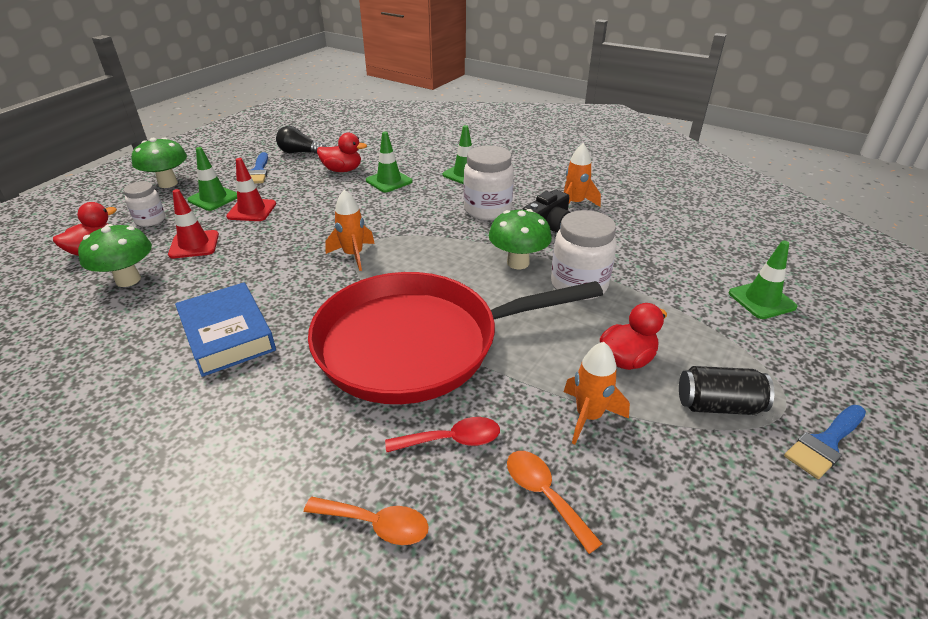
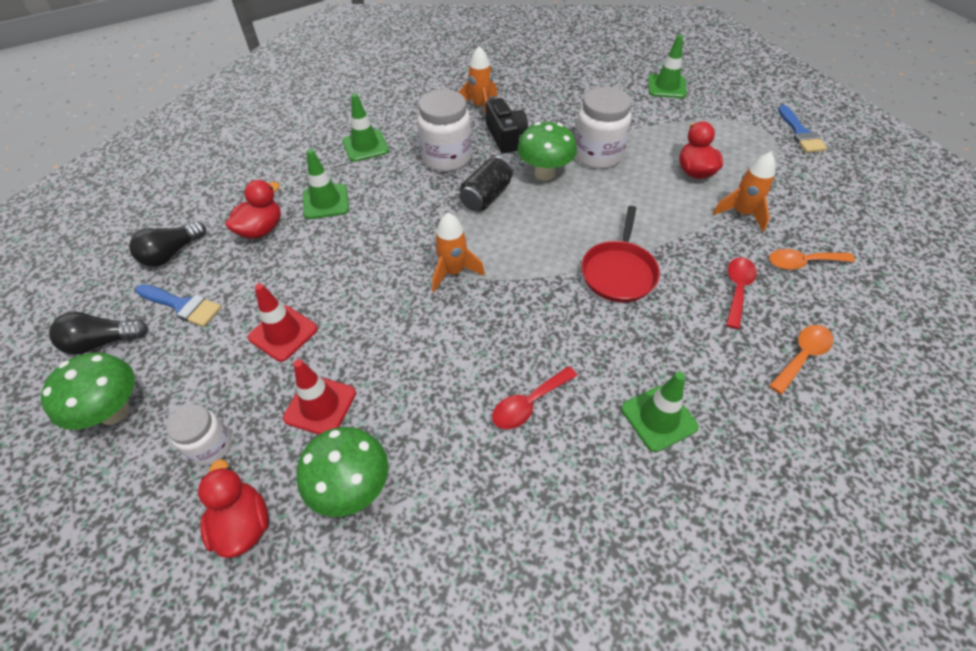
camera: 60 degrees left, 15 degrees up
blue book [175,282,276,377] -> red spoon [492,366,577,429]
green traffic cone [187,147,237,211] -> green traffic cone moved to [621,372,699,452]
red pan [308,272,603,404] -> red pan [581,206,660,302], size x0.47
black can [679,366,774,415] -> black can moved to [459,156,513,211]
none -> black light bulb [49,312,148,355]

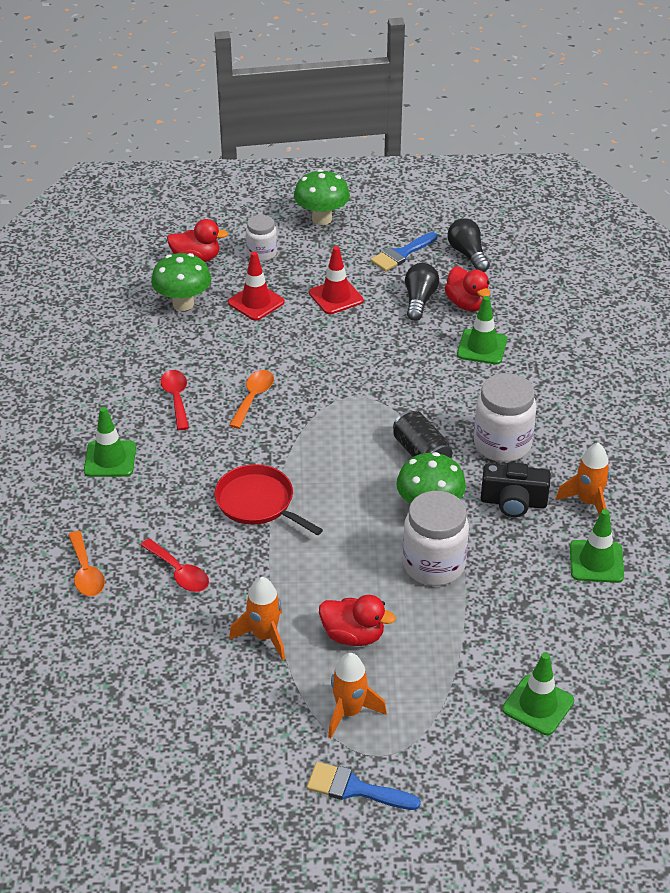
camera: 115 degrees right, 10 degrees down
black light bulb [49,312,148,355] -> black light bulb moved to [405,263,439,321]
green traffic cone [342,94,389,162] -> green traffic cone moved to [570,509,624,583]
orange rocket [432,212,485,292] -> orange rocket moved to [328,653,387,738]
orange spoon [769,249,855,270] -> orange spoon moved to [229,370,274,429]

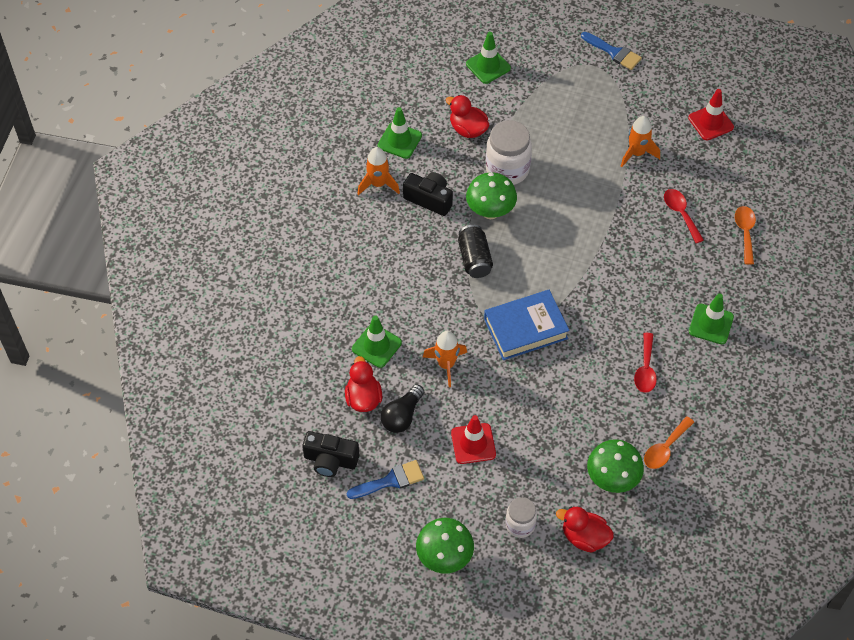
camera: 160 degrees left, 15 degrees up
red pan [215,464,323,535] -> none
red traffic cone [228,252,285,321] -> red traffic cone moved to [688,89,734,140]
orange spoon [229,370,274,429] -> orange spoon moved to [644,416,694,469]
red duck [319,595,396,646] -> red duck moved to [446,95,490,138]
orange rocket [328,653,387,738] -> orange rocket moved to [423,331,467,387]
black light bulb [447,218,490,272] -> black camera [302,431,359,477]
white jar [474,373,537,462] -> none
none -> blue book [484,290,569,360]

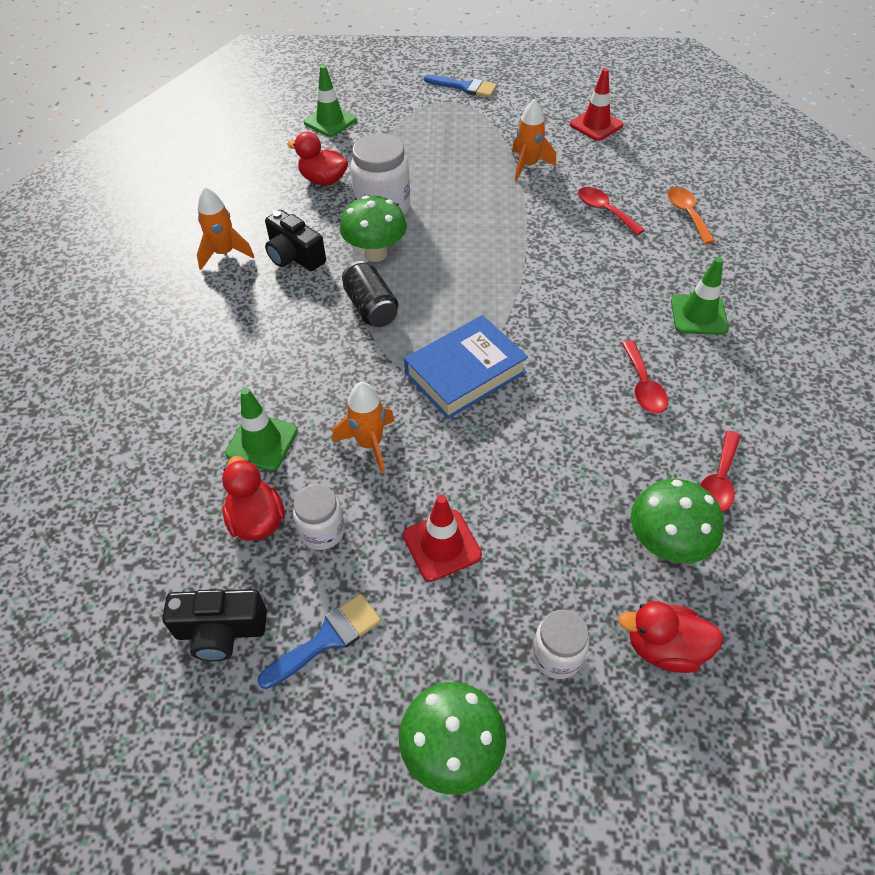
camera: 15 degrees left, 5 degrees down
green traffic cone [378,107,422,159] -> none
black light bulb [381,384,424,433] -> white jar [293,484,345,550]
black camera [403,172,453,216] -> black camera turned 150 degrees counterclockwise [265,210,326,271]
orange spoon [644,416,694,469] -> red spoon [700,431,741,512]

